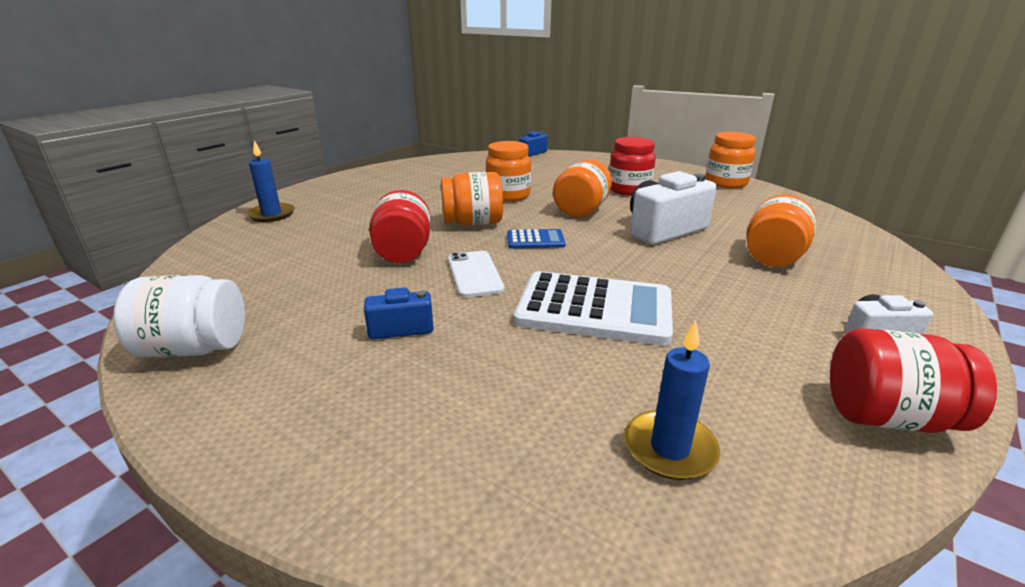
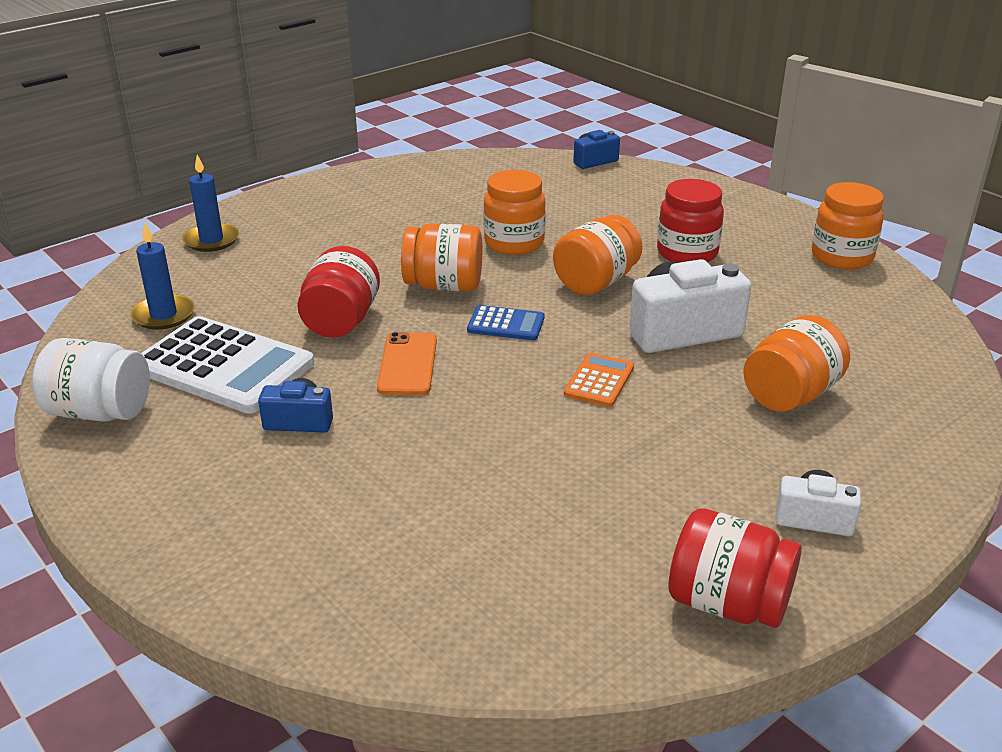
camera: 15 degrees right, 5 degrees up
white phone [448,251,505,298] -> orange phone [377,332,437,395]
white calculator [514,271,673,345] -> white calculator moved to [141,316,314,413]
blue candle [624,321,720,480] -> blue candle moved to [130,222,195,330]
none -> orange calculator [564,353,634,407]

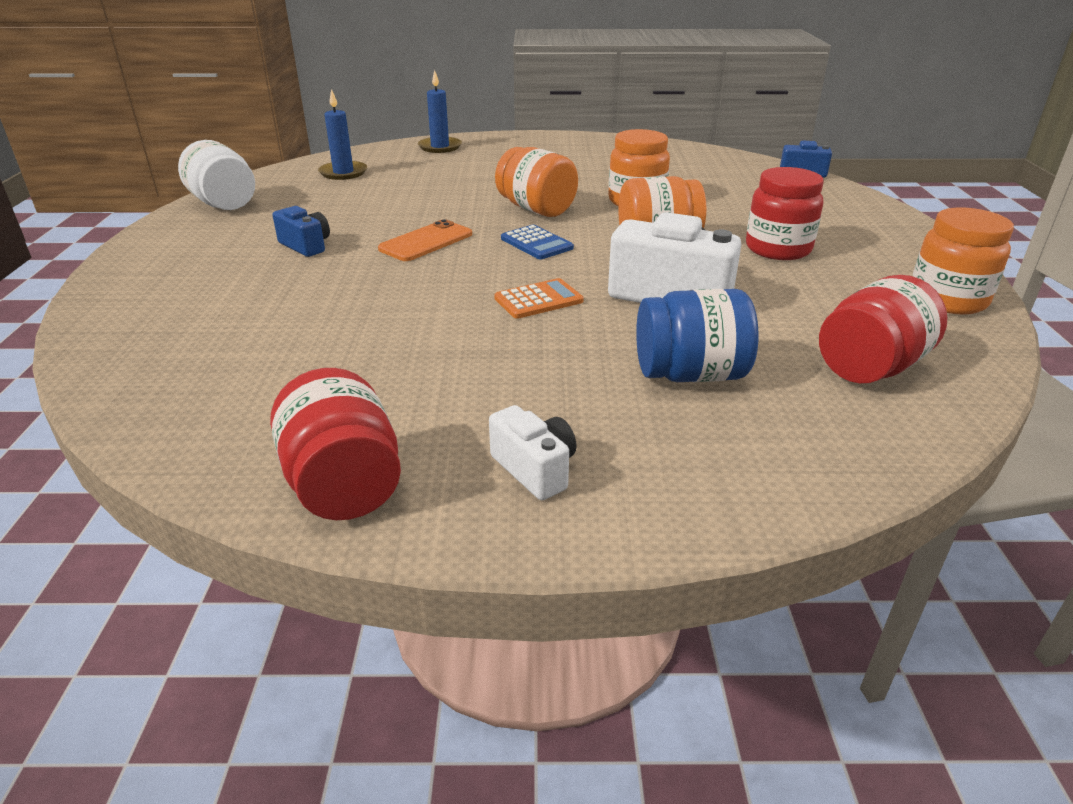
camera: 40 degrees right, 0 degrees up
white calculator [141,316,314,413] -> none
red jar [297,246,380,338] -> red jar moved to [819,275,948,384]
orange jar [743,315,850,412] -> blue jar [636,289,758,382]

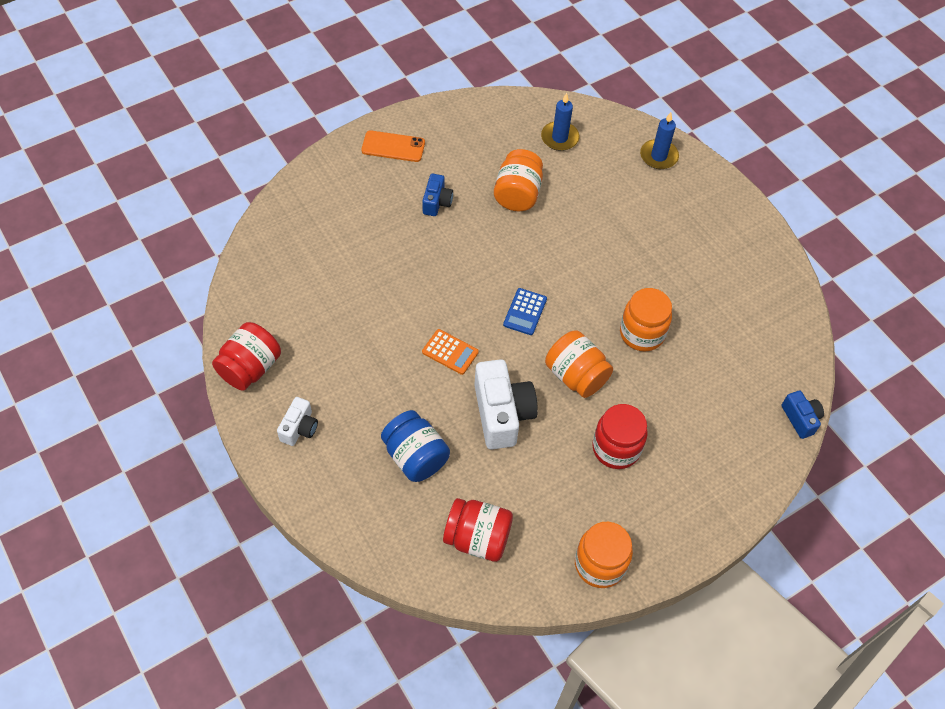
camera: 55 degrees right, 25 degrees up
white jar [178,140,255,210] -> none
orange phone [378,219,472,261] -> orange phone moved to [361,130,425,162]
orange jar [495,147,578,217] -> orange jar moved to [494,149,543,211]

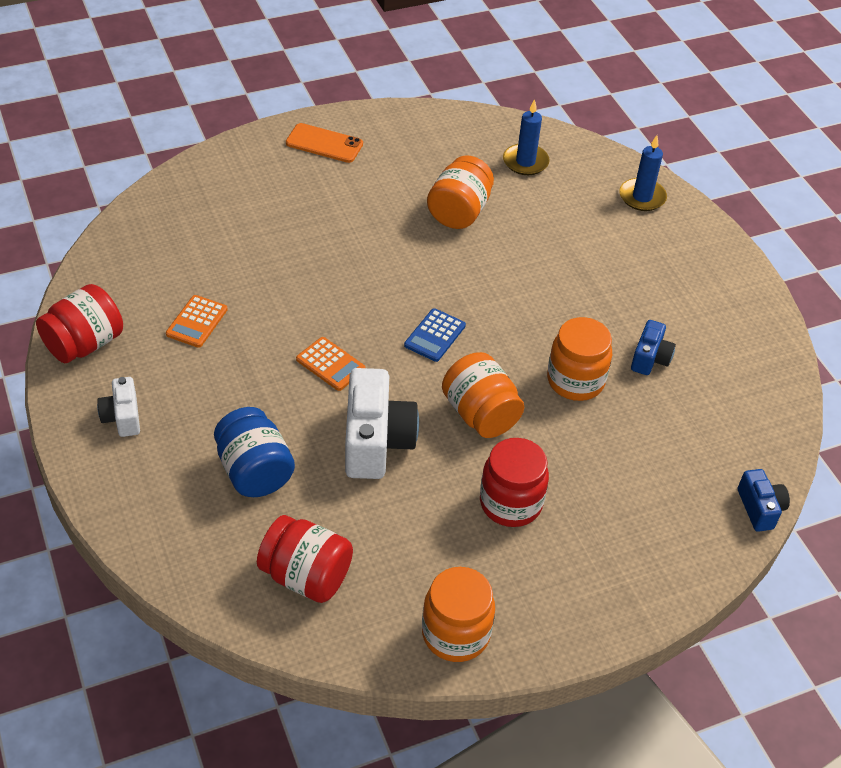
camera: 10 degrees right, 10 degrees down
white camera [277,397,318,446] -> white camera turned 135 degrees clockwise [97,377,140,437]
blue camera [422,174,453,216] -> blue camera moved to [631,320,676,375]
none -> orange calculator [166,295,228,348]

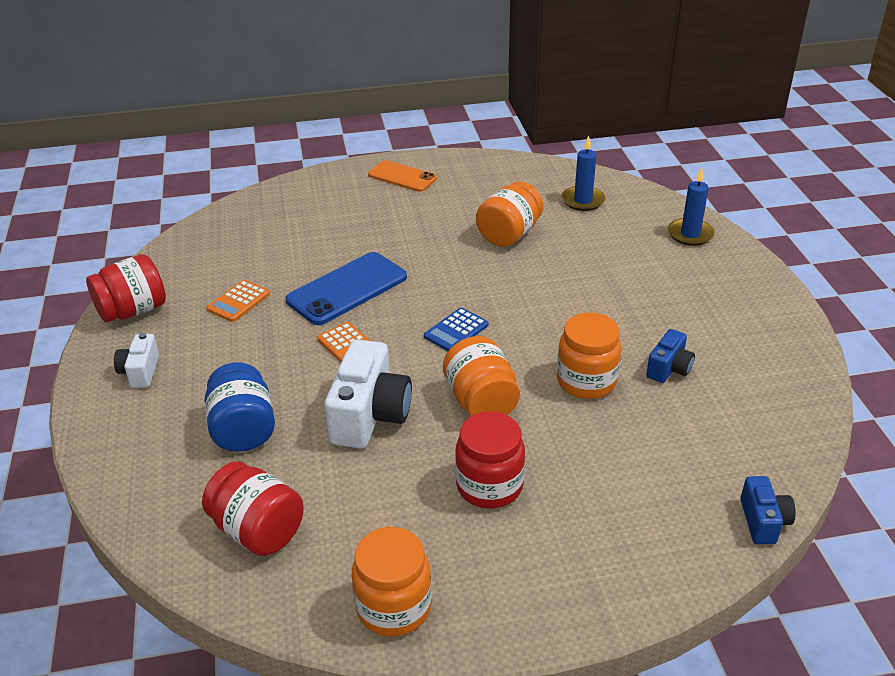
camera: 15 degrees right, 10 degrees down
none -> blue phone [286,252,407,325]

